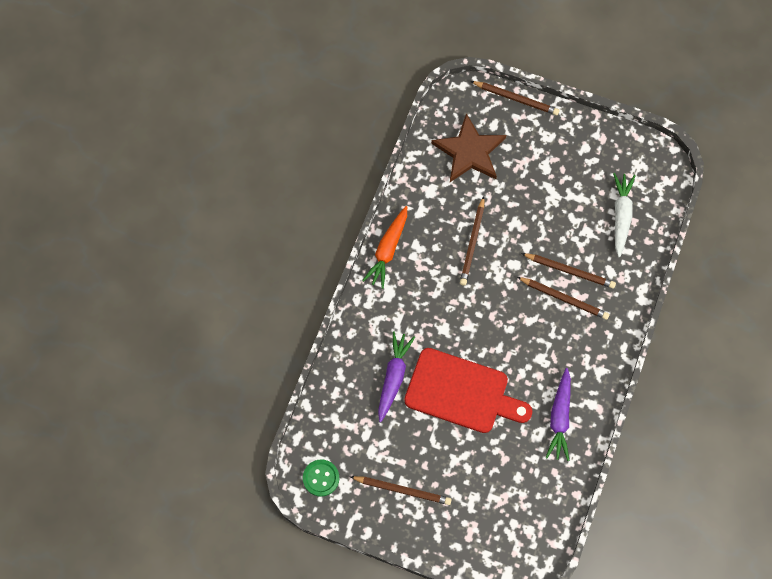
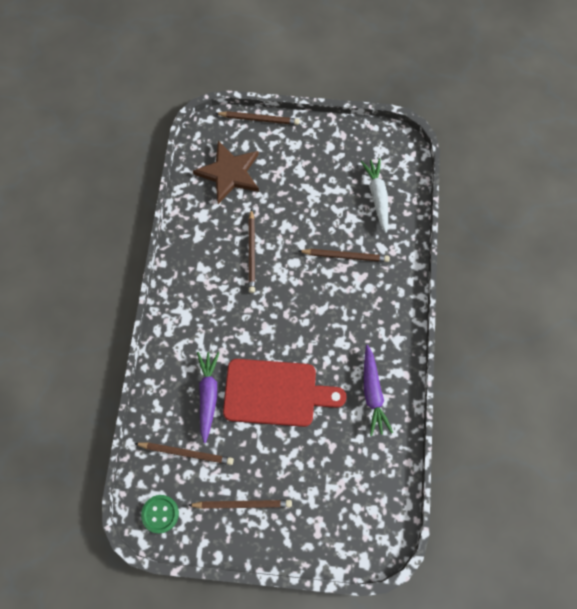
camera: 15 degrees left, 0 degrees up
orange carrot [362,206,407,289] -> none
brown pencil [517,277,609,320] -> brown pencil moved to [134,442,234,465]

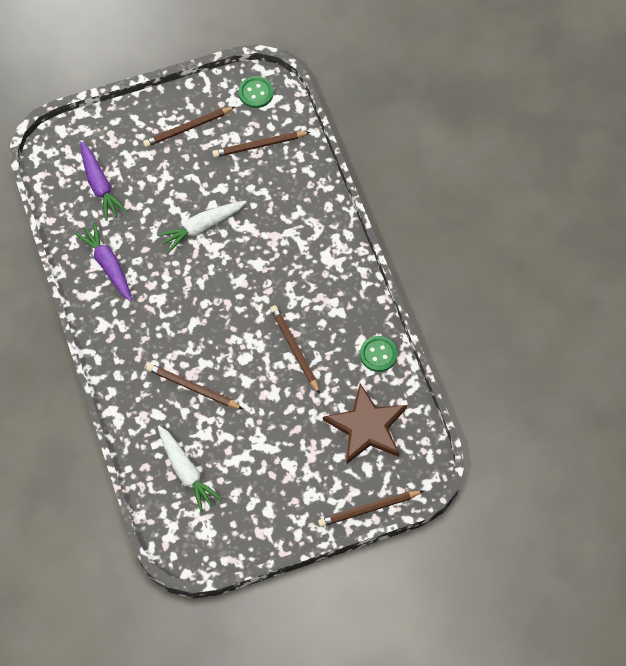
camera: 155 degrees right, 5 degrees down
purple carrot [197,352,220,443] -> purple carrot moved to [80,141,127,221]
red cutting board [223,359,347,427] -> white carrot [157,201,246,253]
brown pencil [299,249,390,262] -> brown pencil turned 45 degrees clockwise [146,363,243,409]
none -> green button [360,336,397,372]

